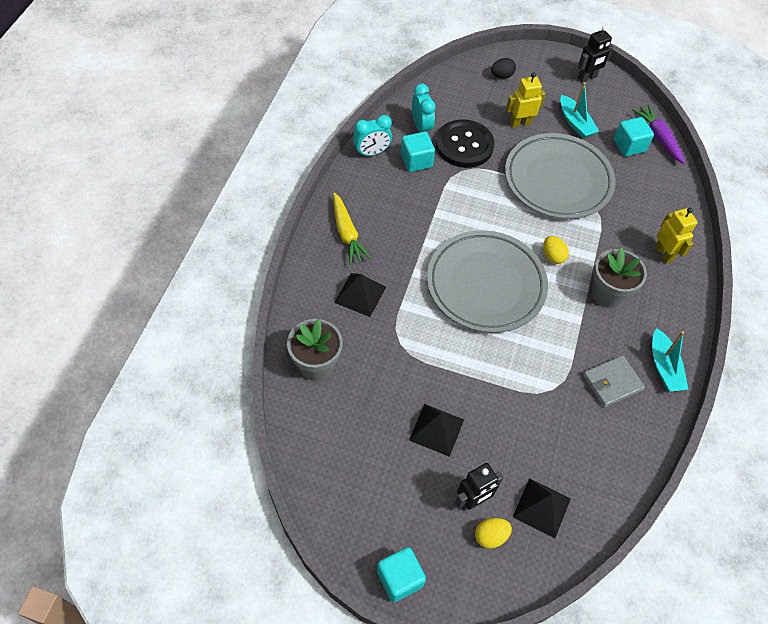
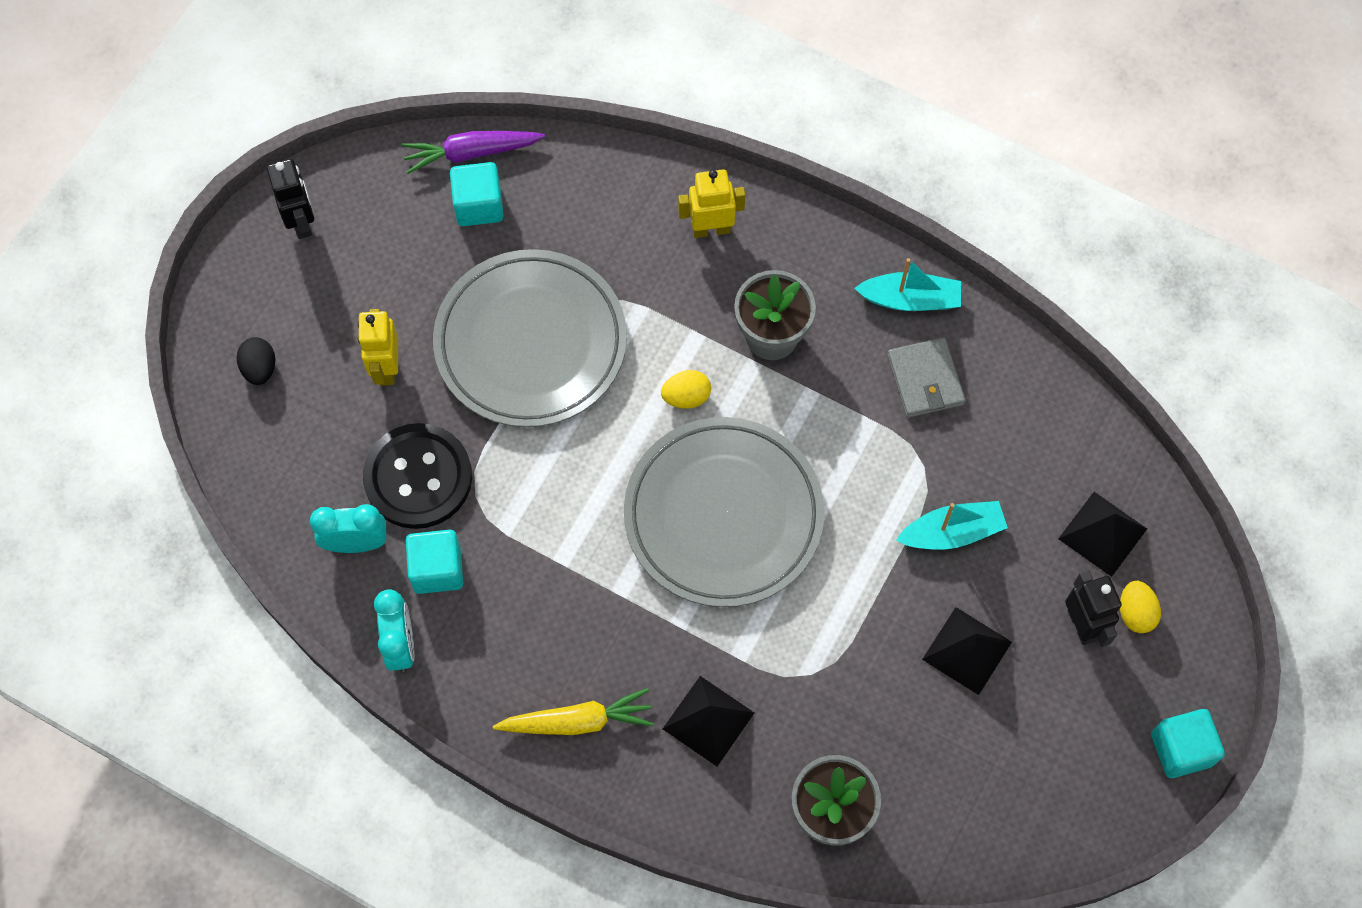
camera: 75 degrees left, 10 degrees up
turquoise boat [560,82,599,138] -> turquoise boat moved to [896,501,1008,550]

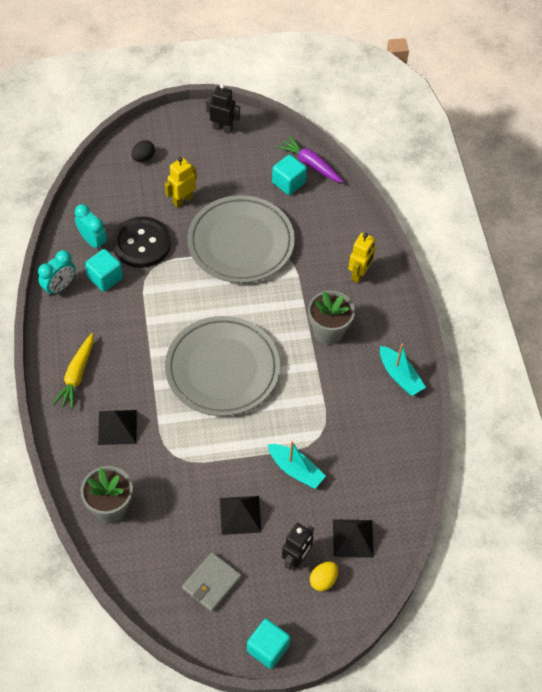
camera: 50 degrees right, 10 degrees down
black robot [267,159,314,239] -> black robot turned 105 degrees counterclockwise [206,84,240,134]
yellow carrot [493,688,654,735] -> yellow carrot turned 60 degrees clockwise [52,333,93,410]
yellow egg [661,370,711,409] -> none
yellow robot [678,169,746,238] -> yellow robot turned 75 degrees clockwise [348,233,375,283]
grey wallet [887,337,965,418] -> grey wallet moved to [182,552,242,612]

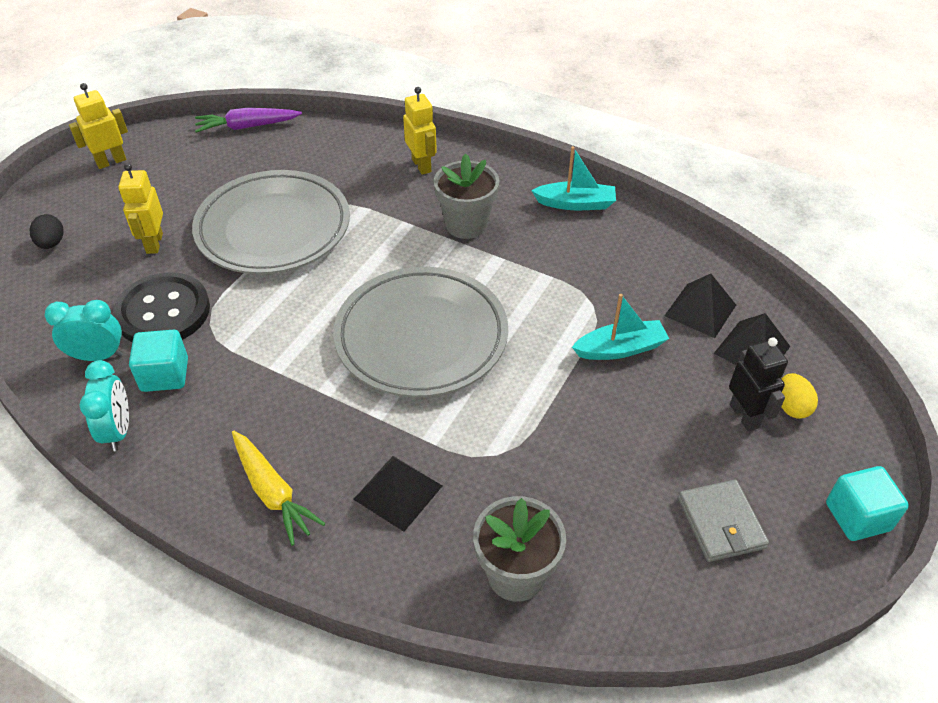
camera: 50 degrees left, 10 degrees down
black robot [206,84,240,134] -> yellow robot [69,83,128,169]
black pyramid [220,496,261,535] -> black pyramid moved to [664,274,736,338]
turquoise cube [272,155,307,195] -> none

